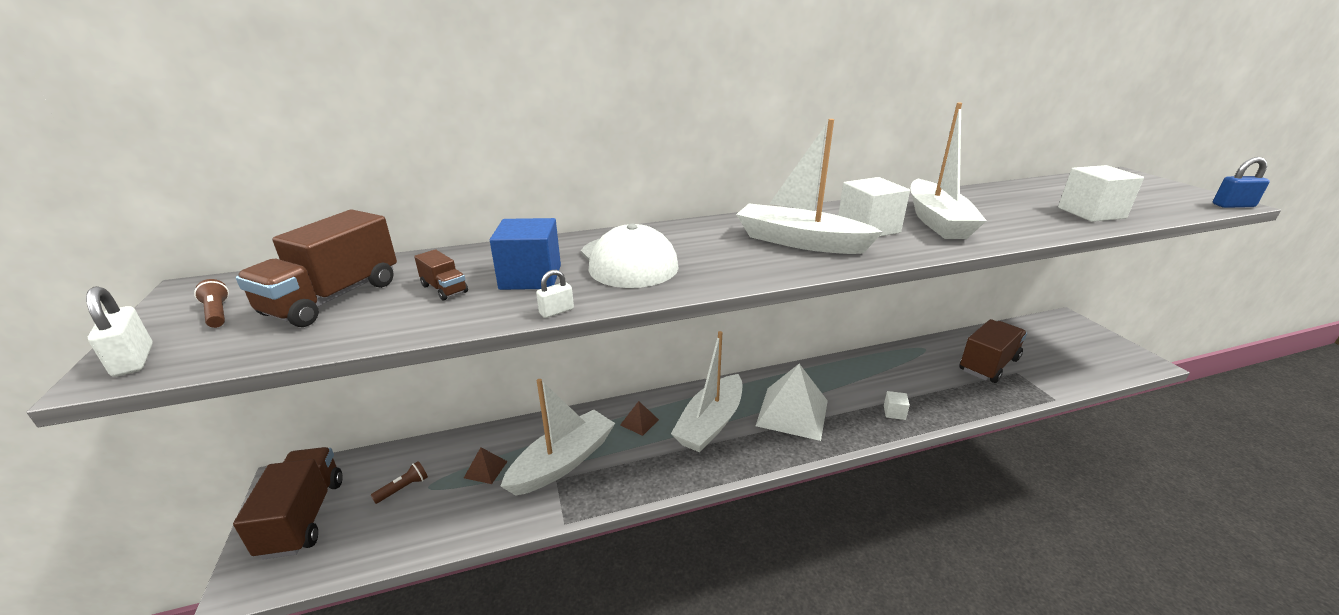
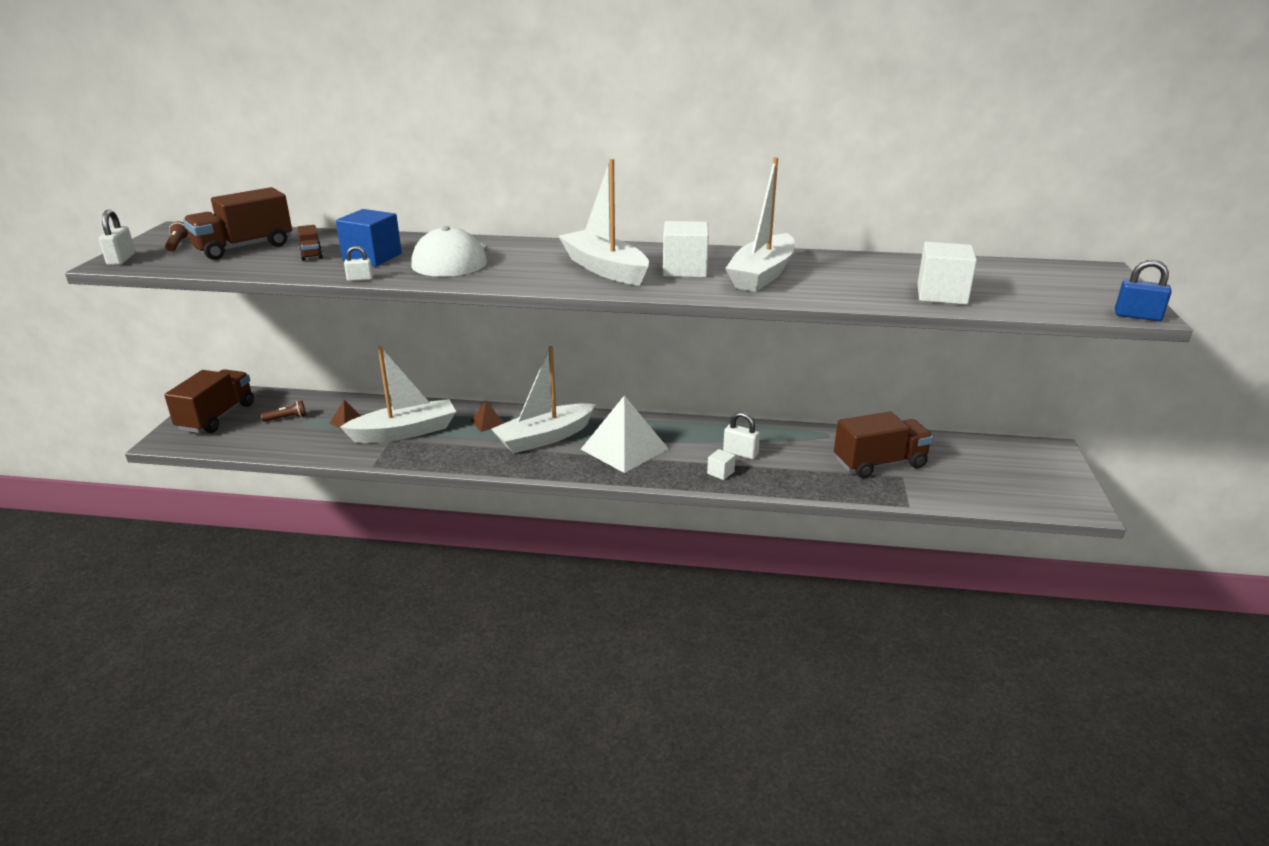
camera: 25 degrees right, 0 degrees up
none -> white padlock [723,412,760,459]

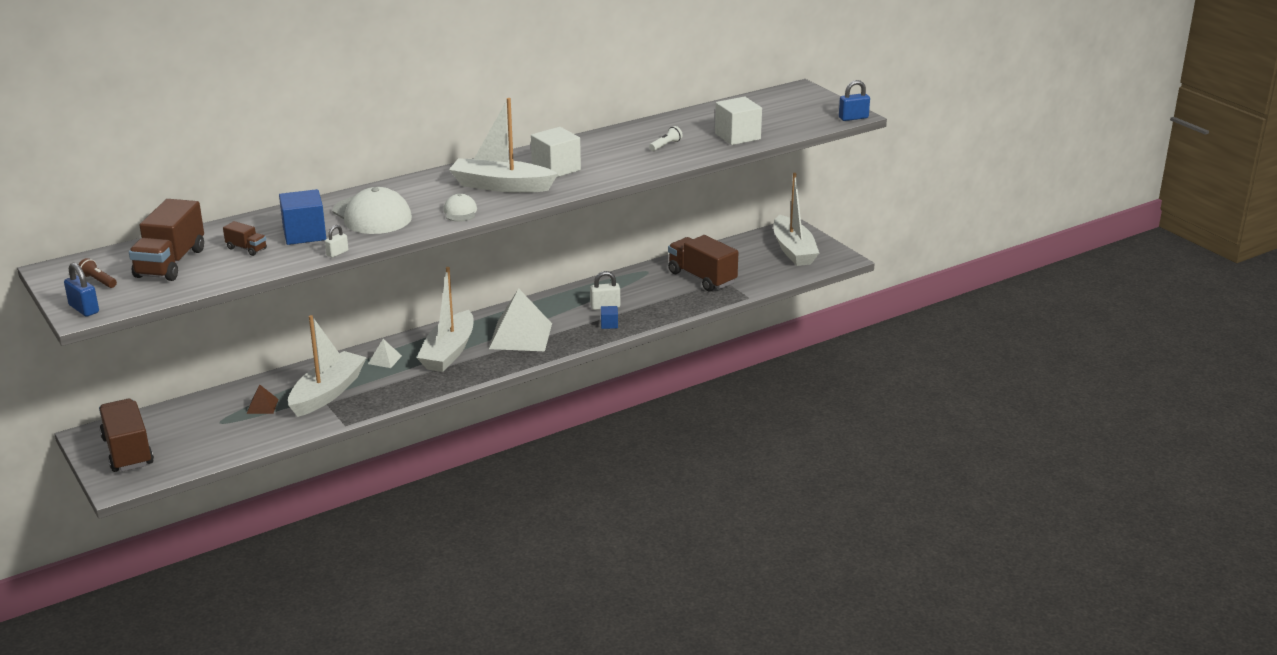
camera: 40 degrees left, 0 degrees up
white padlock [99,210,135,265] -> blue padlock [64,263,99,317]
brown flashlight [261,401,306,422] -> none
brown pyramid [471,401,504,432] -> white pyramid [368,339,402,368]
white cube [707,449,735,480] -> blue cube [601,306,618,329]
white boat [725,157,795,292] -> white boat moved to [773,173,819,266]
brown truck [834,411,933,478] -> brown truck turned 75 degrees counterclockwise [668,235,738,291]
none -> white cap [443,194,477,222]
none -> white flashlight [649,126,683,151]

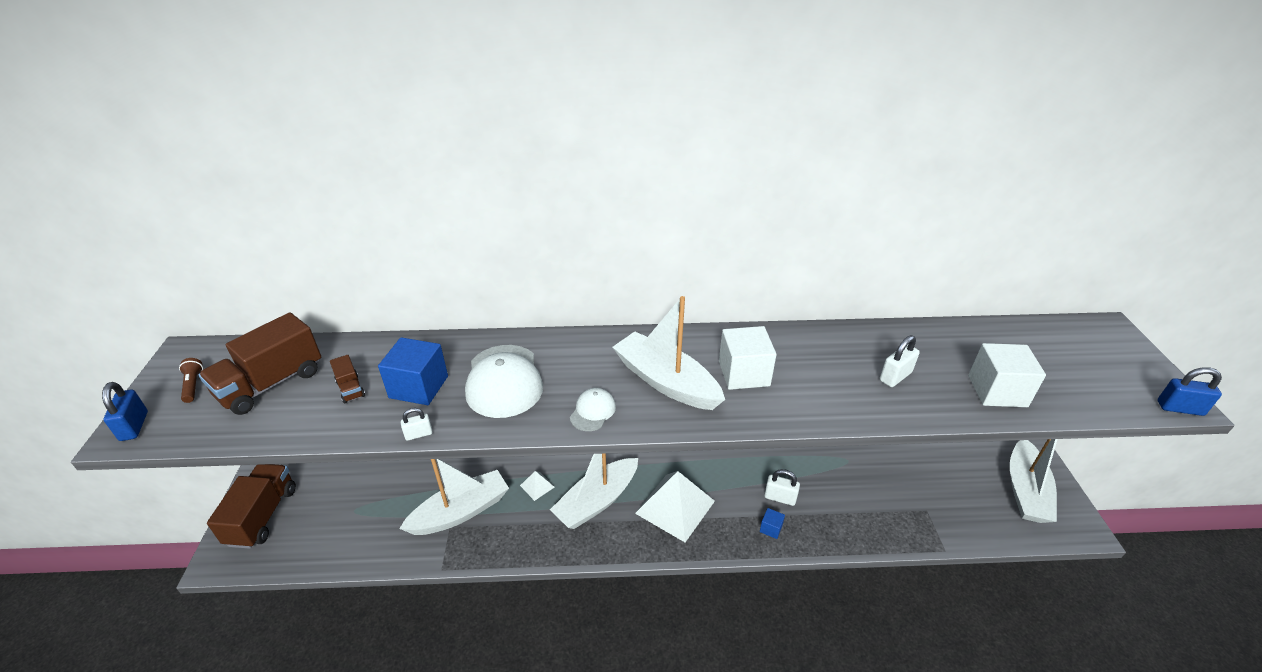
camera: 30 degrees right, 10 degrees up
brown pyramid [247,384,279,414] -> none
white flashlight [649,126,683,151] -> white padlock [880,335,920,387]
brown truck [668,235,738,291] -> none

